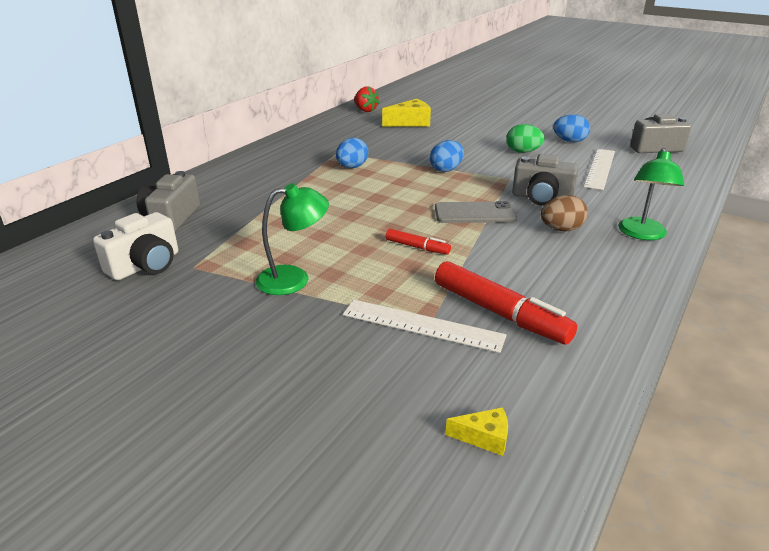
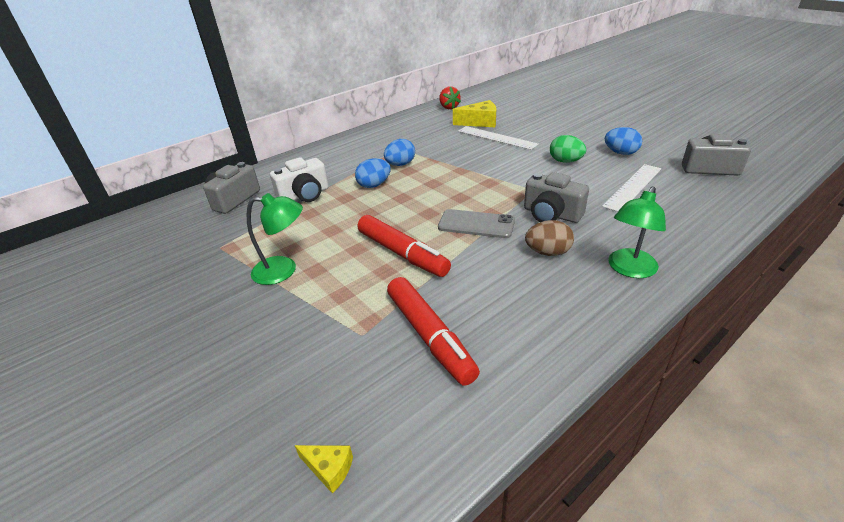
camera: 20 degrees right, 5 degrees up
white camera [93,212,178,280] -> white camera moved to [270,157,329,202]
white ruler [343,300,507,353] -> white ruler moved to [458,126,539,150]
red marker [386,229,451,255] -> red marker [358,215,451,277], size x1.91
blue egg [430,140,464,172] -> blue egg moved to [355,158,391,188]

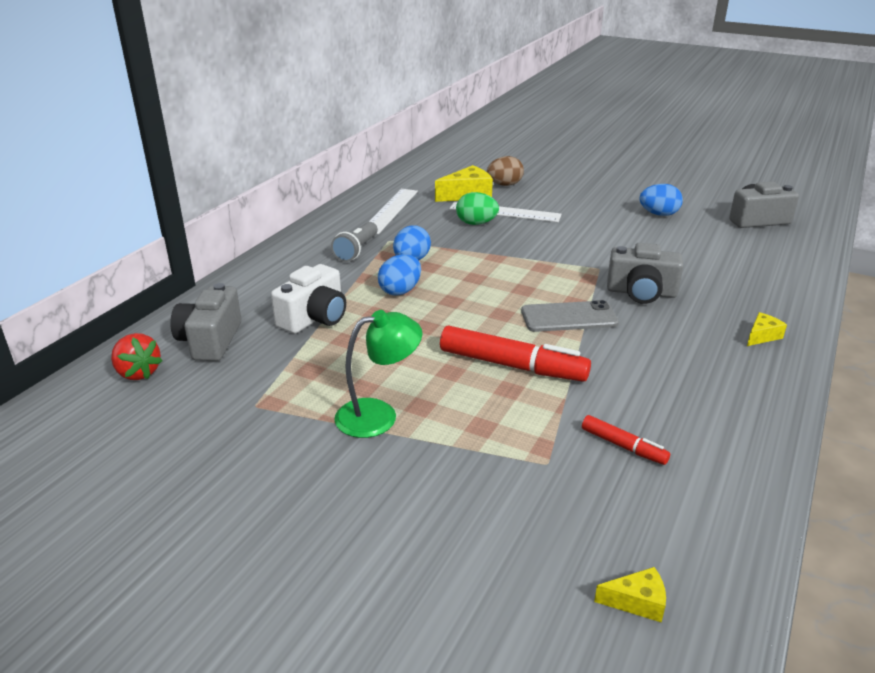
camera: 25 degrees left, 5 degrees down
red marker [387,277,480,386] -> red marker [582,415,670,465], size x0.52
red strawberry [439,86,461,109] -> red strawberry moved to [111,333,162,380]
brown egg [525,220,574,256] -> brown egg moved to [487,156,524,186]
green egg [550,135,586,163] -> green egg moved to [456,192,499,225]
white ruler [602,164,661,212] -> white ruler moved to [369,189,418,234]
green lamp [608,186,666,278] -> yellow cheese [747,312,787,346]
none -> grey flashlight [331,222,378,262]

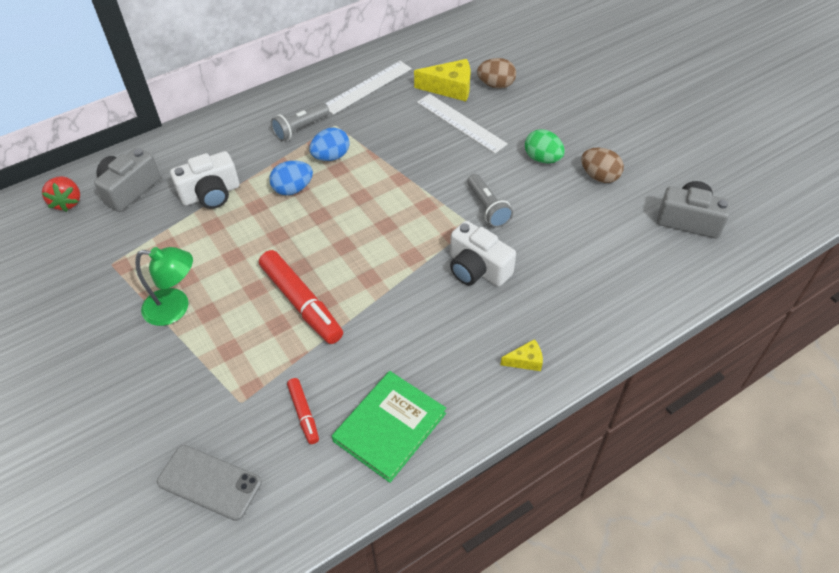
camera: 30 degrees right, 20 degrees up
green egg [456,192,499,225] -> green egg moved to [525,129,565,163]
grey phone [521,300,619,332] -> grey phone moved to [157,445,262,521]
yellow cheese [594,567,666,622] -> none
grey camera [607,243,683,304] -> white camera [450,221,516,287]
blue egg [639,184,683,216] -> brown egg [581,147,624,183]
none -> green book [332,371,446,483]
none -> grey flashlight [467,174,513,228]

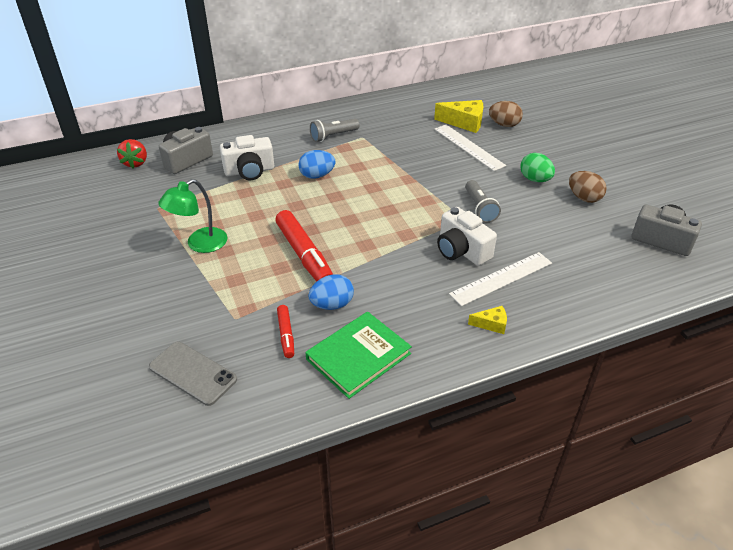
camera: 10 degrees right, 10 degrees down
green lamp [135,247,193,326] -> green lamp turned 120 degrees clockwise [158,179,227,253]
blue egg [309,127,350,161] -> blue egg moved to [308,274,354,310]
white ruler [325,61,412,115] -> white ruler moved to [449,252,552,306]

